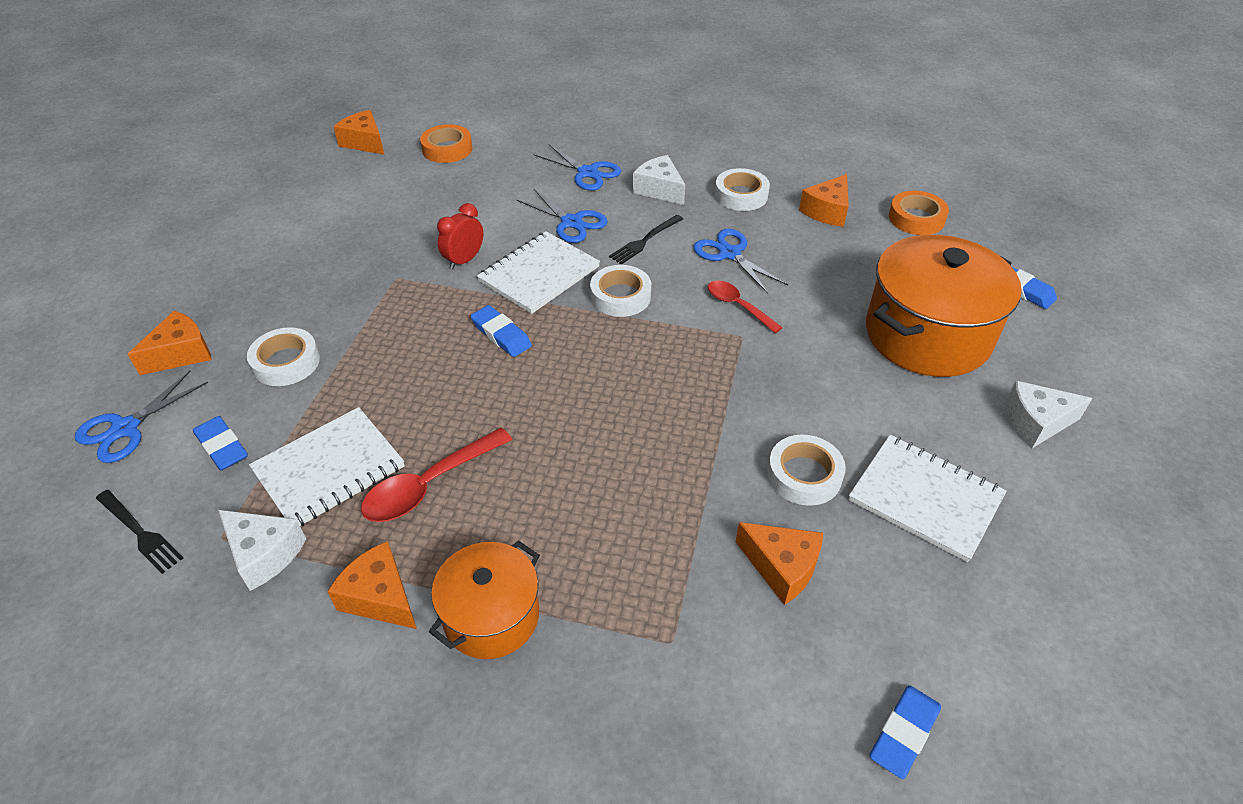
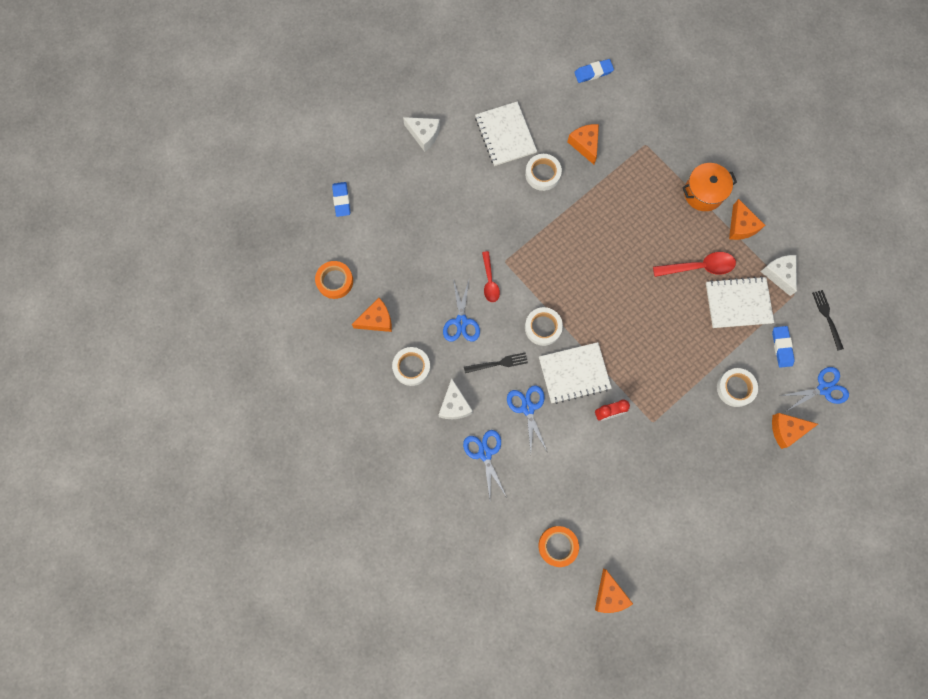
camera: 145 degrees left, 30 degrees up
blue eraser [471,305,532,357] -> none
orange pot [866,235,1022,377] -> none

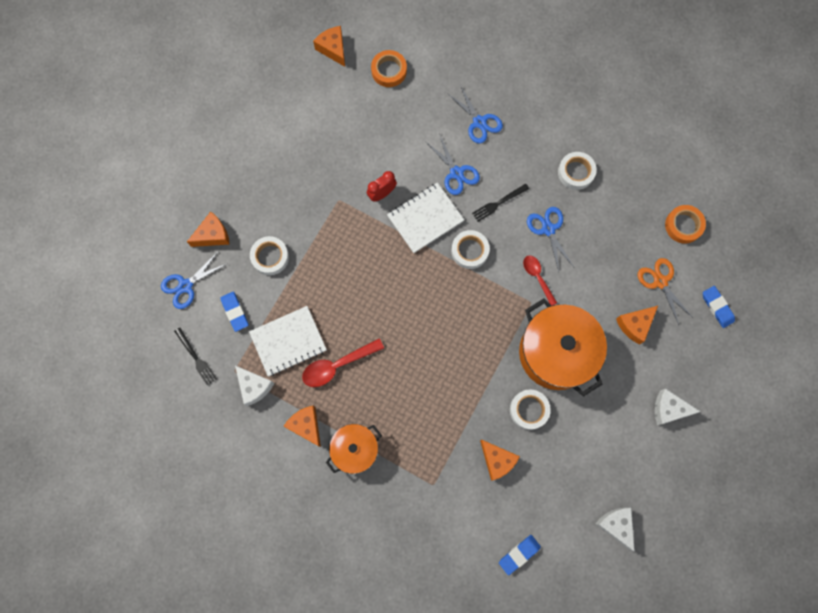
camera: 160 degrees right, 0 degrees up
orange cheese [352,298,392,332] -> orange cheese moved to [616,306,658,344]
white cheese [439,379,473,419] -> white cheese moved to [595,507,635,552]
white notebook [475,101,537,166] -> none
none -> orange pot [519,299,607,397]
none -> orange scissors [637,258,693,325]

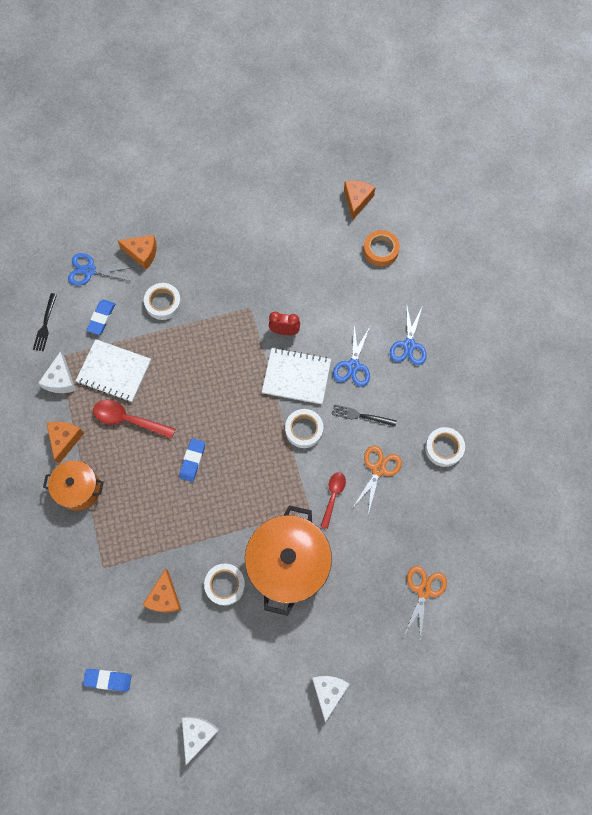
camera: 45 degrees right, 5 degrees down
blue scissors [527,207,574,271] -> orange scissors [353,446,402,514]
orange cheese [616,306,658,344] -> none
white cheese [655,389,701,425] -> white cheese turned 45 degrees clockwise [312,676,350,722]
orange tape [665,205,706,244] -> none
blue eraser [703,286,735,328] -> blue eraser moved to [179,438,205,482]

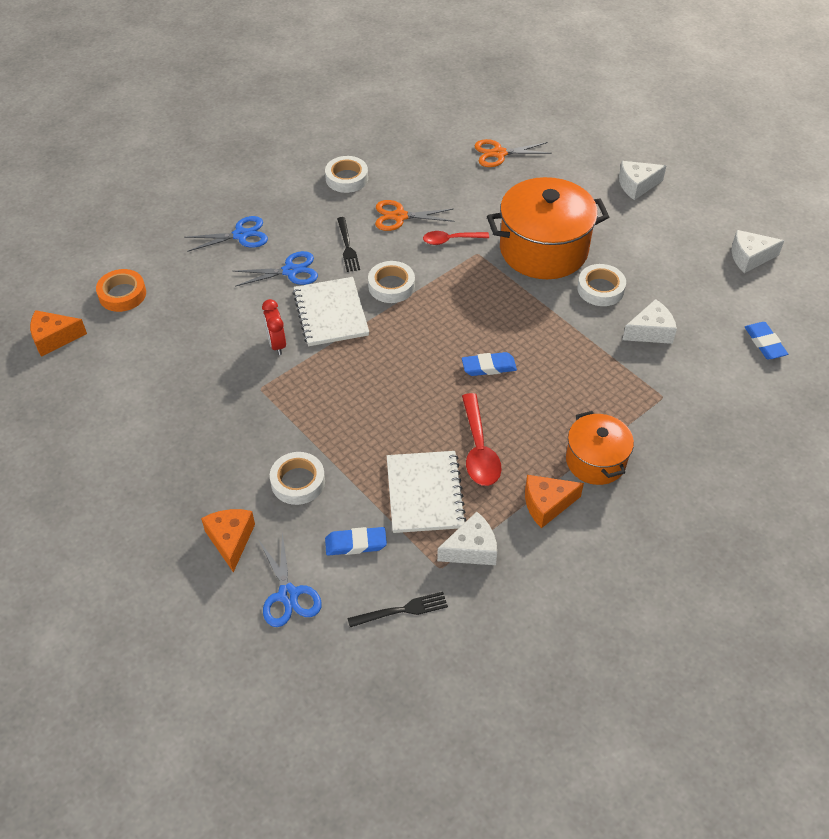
camera: 115 degrees left, 20 degrees down
orange cheese [142,568,181,613] -> white cheese [622,299,677,344]

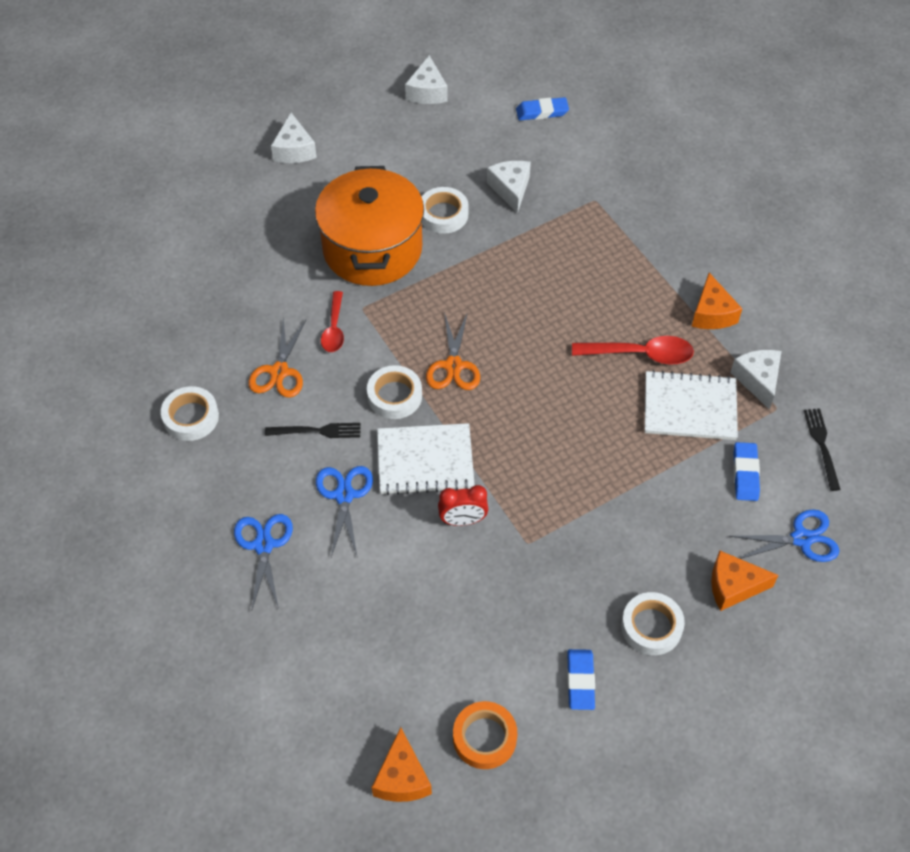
camera: 80 degrees left, 5 degrees up
orange tape [96,269,146,312] -> orange tape moved to [453,701,517,769]
white tape [270,452,325,505] -> white tape moved to [621,592,685,655]
blue eraser [462,352,517,376] -> blue eraser moved to [567,649,595,710]
orange scissors [474,139,552,167] -> orange scissors moved to [426,312,480,390]
orange pot [566,411,634,485] -> none

